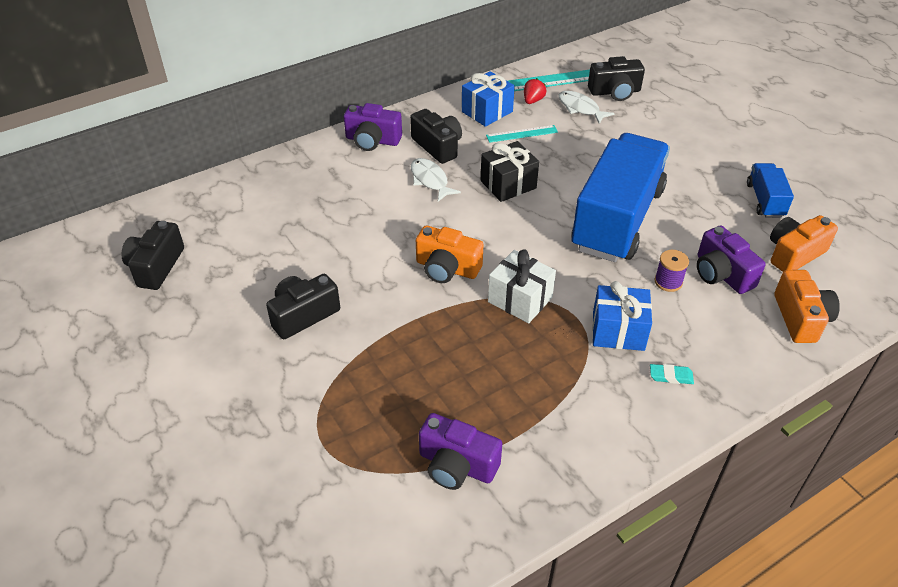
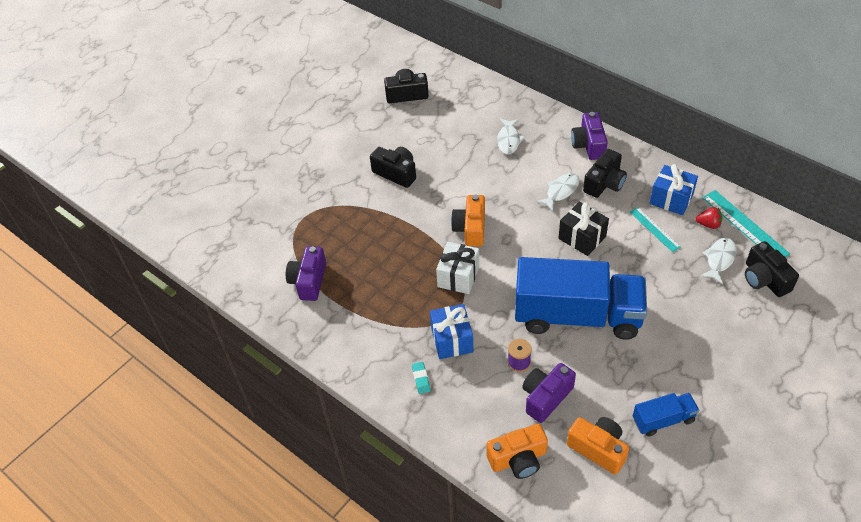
camera: 75 degrees right, 5 degrees up
none -> white fish [497,119,525,155]

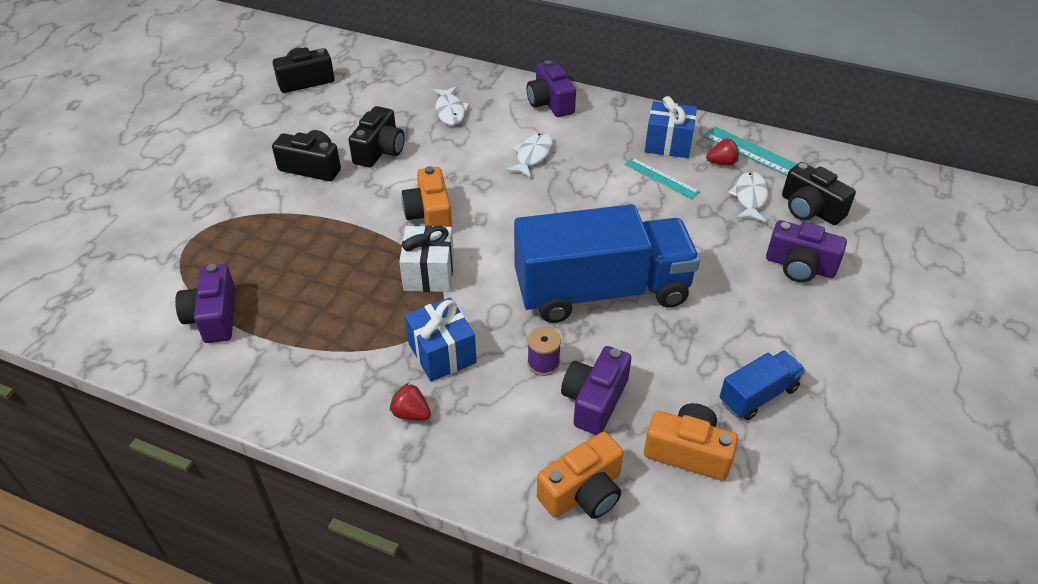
camera: 20 degrees left, 5 degrees down
turquoise eraser [412,362,430,394] -> red strawberry [390,383,431,421]
black gift [558,202,609,256] -> none
black camera [583,149,627,198] -> black camera moved to [349,106,405,167]
none -> purple camera [766,220,847,282]

